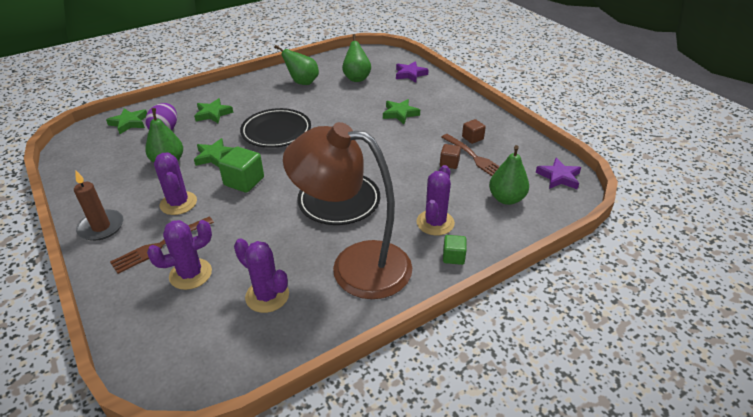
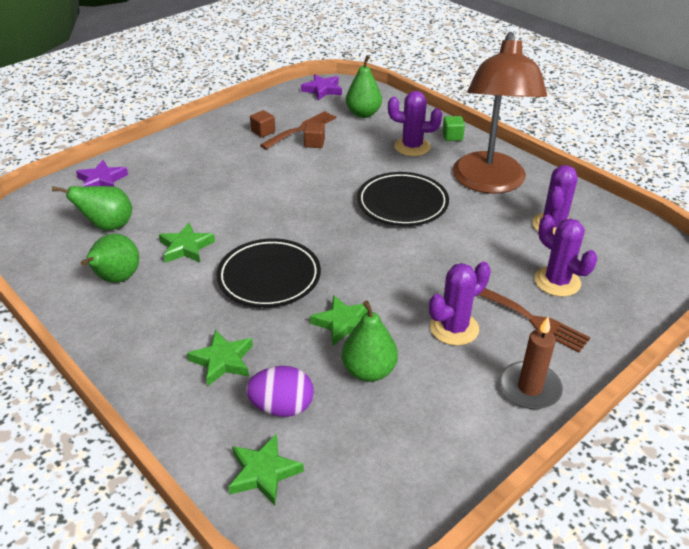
camera: 100 degrees left, 0 degrees up
green cube [218,147,264,193] -> none
green star [383,99,420,124] -> green star moved to [159,223,215,263]

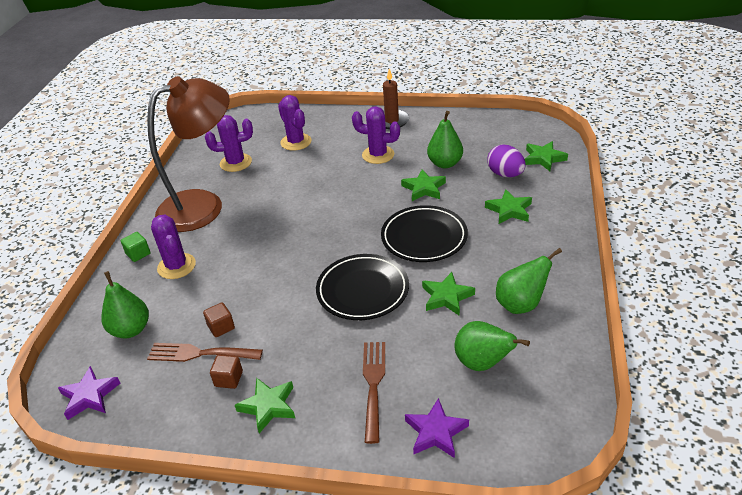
camera: 125 degrees left, 0 degrees up
black plate [357,172,449,226] -> black plate moved to [316,254,409,320]
brown fork [478,288,590,352] -> brown fork moved to [363,342,385,444]
purple cactus [534,215,597,297] -> purple cactus turned 45 degrees counterclockwise [278,95,312,151]
none -> green star [235,377,295,433]

